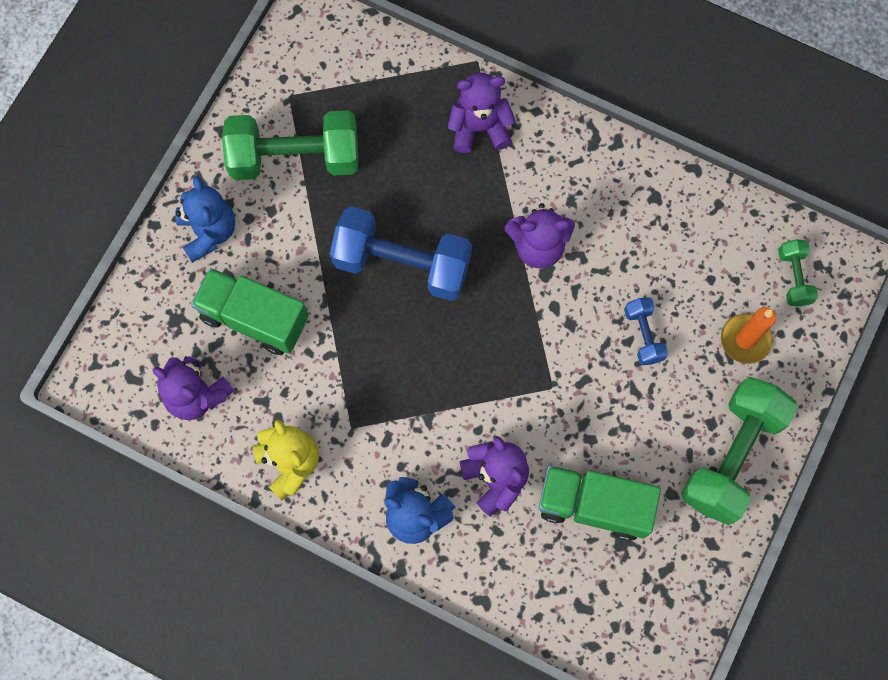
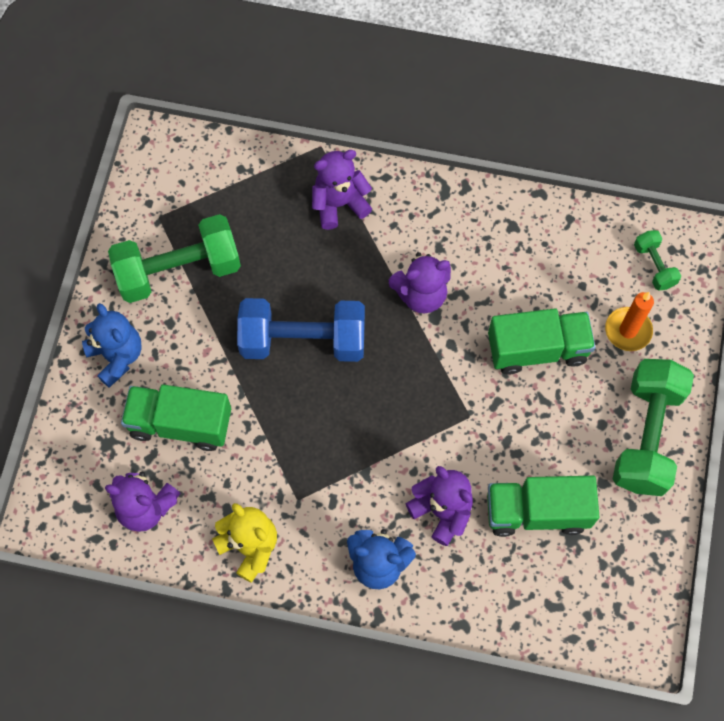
camera: 15 degrees left, 5 degrees down
blue dumbbell [624,297,668,365] -> green truck [488,309,596,375]

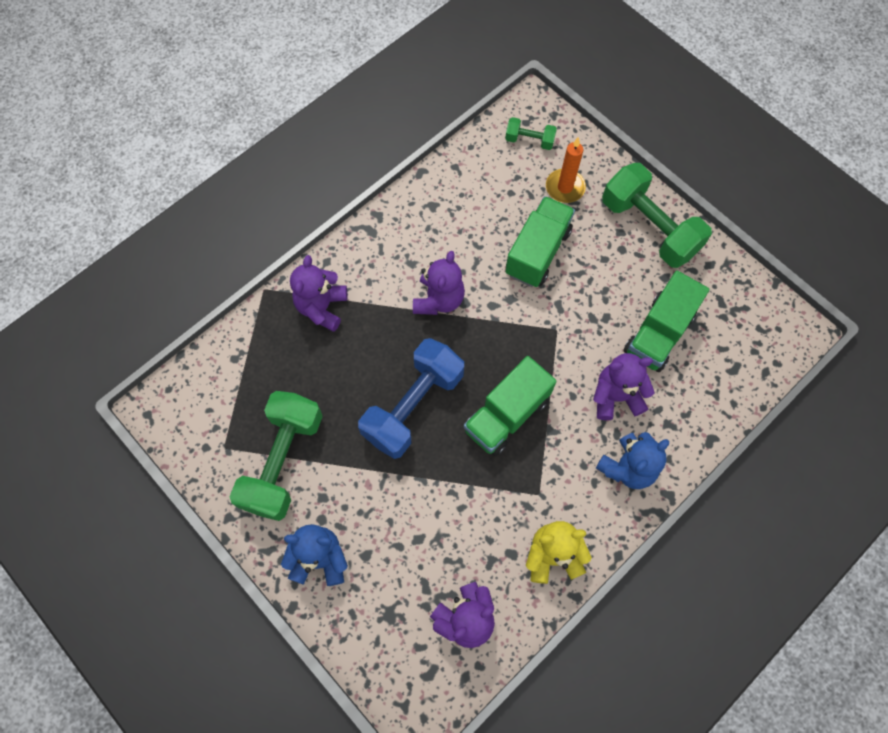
camera: 55 degrees left, 0 degrees up
green truck [121,384,231,451] -> green truck moved to [464,356,557,456]

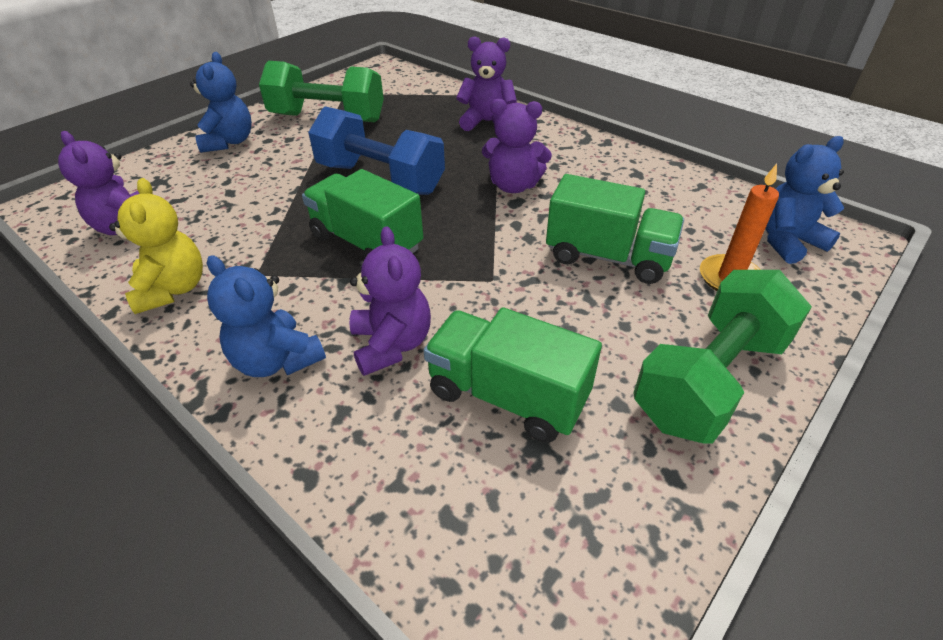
camera: 85 degrees right, 25 degrees down
green dumbbell [505,117,557,150] -> blue teddy bear [765,136,844,264]

